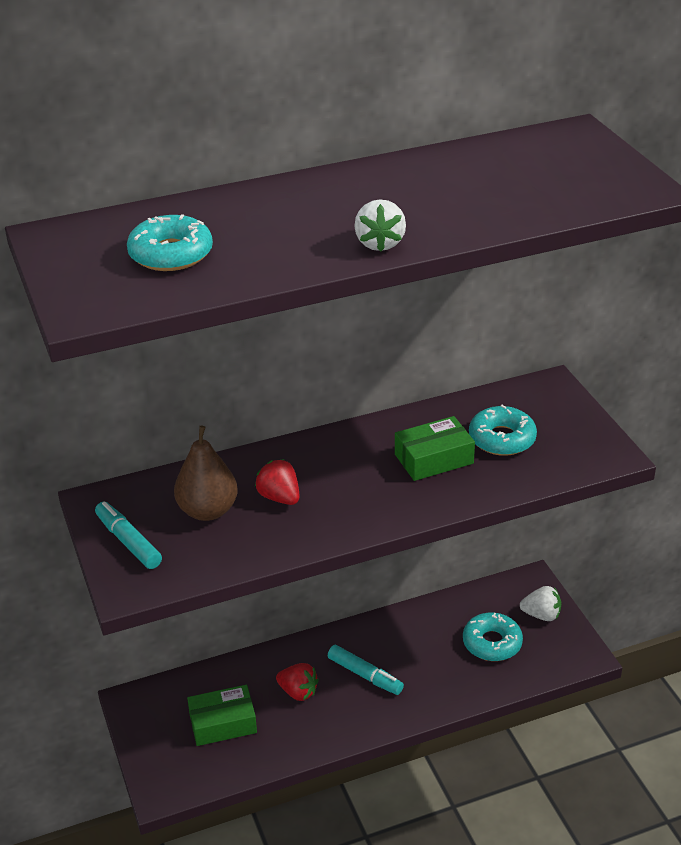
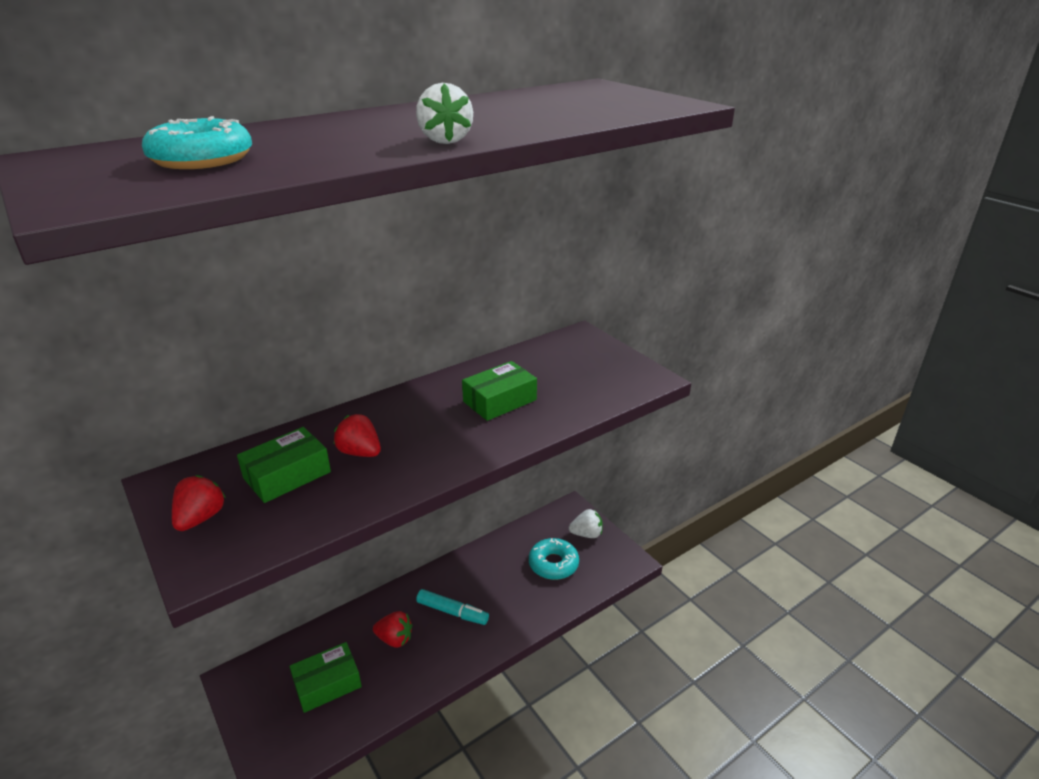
camera: 15 degrees left, 5 degrees down
turquoise marker [95,501,162,569] -> red strawberry [172,475,226,531]
brown pear [174,426,238,521] -> green box [237,427,331,503]
turquoise donut [469,405,537,456] -> none

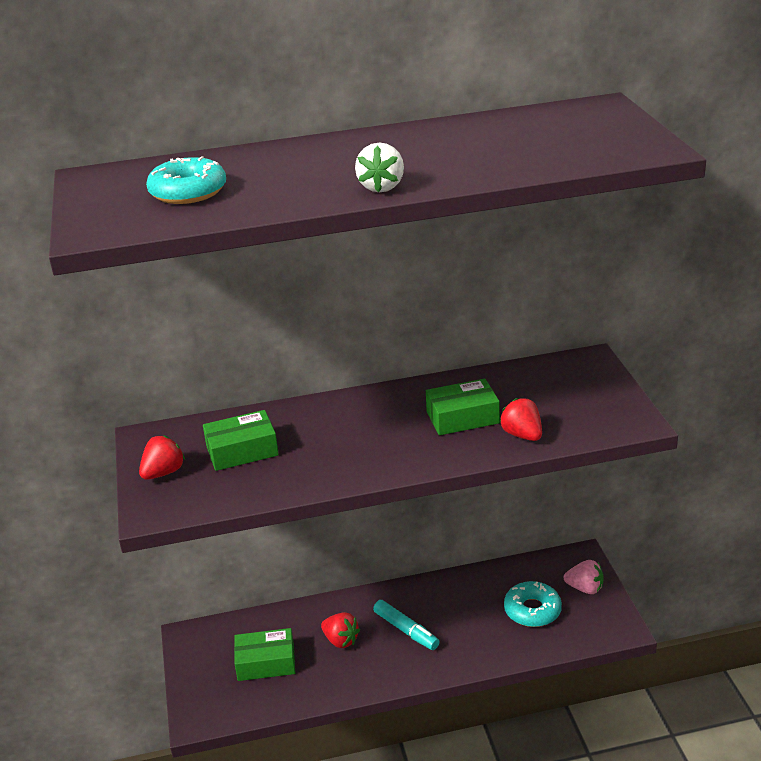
camera: 25 degrees right, 0 degrees up
red strawberry [333,414,381,457] -> red strawberry moved to [500,398,542,441]
white strawberry [569,509,603,538] -> pink strawberry [564,560,604,594]

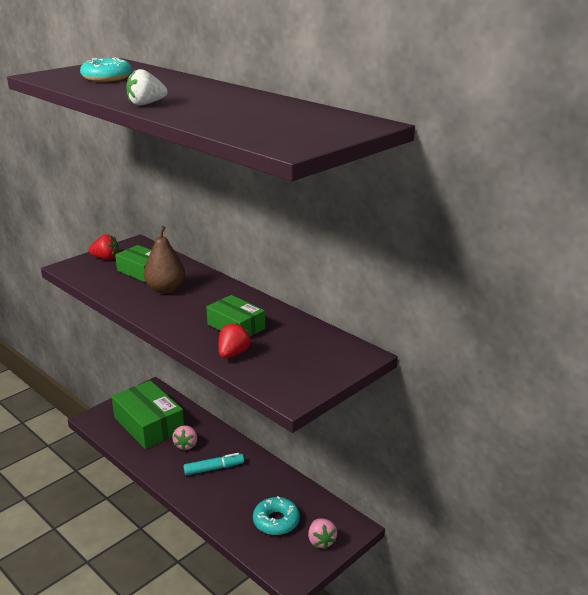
camera: 55 degrees right, 5 degrees down
green box [234,628,295,681] -> green box [111,380,184,449], size x1.67
red strawberry [321,612,360,648] -> pink strawberry [172,425,197,451]
turquoise marker [373,600,440,650] -> turquoise marker turned 120 degrees counterclockwise [184,453,244,475]
none -> brown pear [144,226,185,294]

